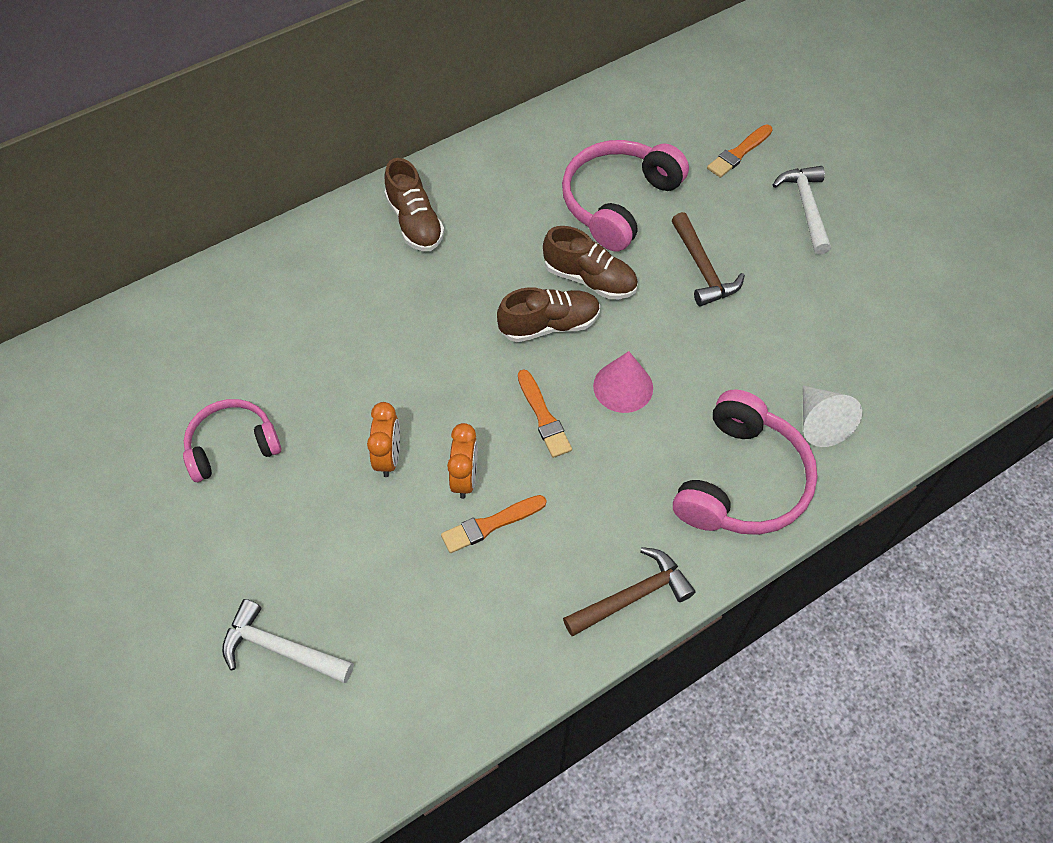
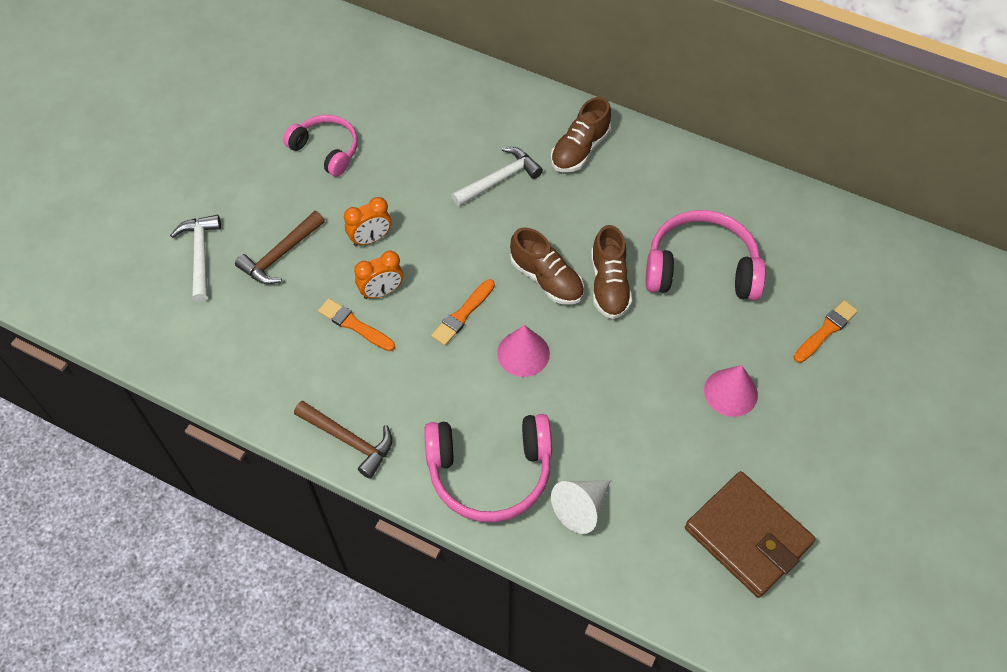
camera: 60 degrees right, 0 degrees up
brown hammer [672,212,745,306] -> brown hammer moved to [235,211,325,284]
orange brush [707,125,773,178] -> orange brush turned 120 degrees clockwise [794,300,858,363]
white hammer [773,166,831,254] -> white hammer moved to [451,147,543,207]
none -> brown wallet [685,471,816,598]
none -> pink cone [704,365,758,417]

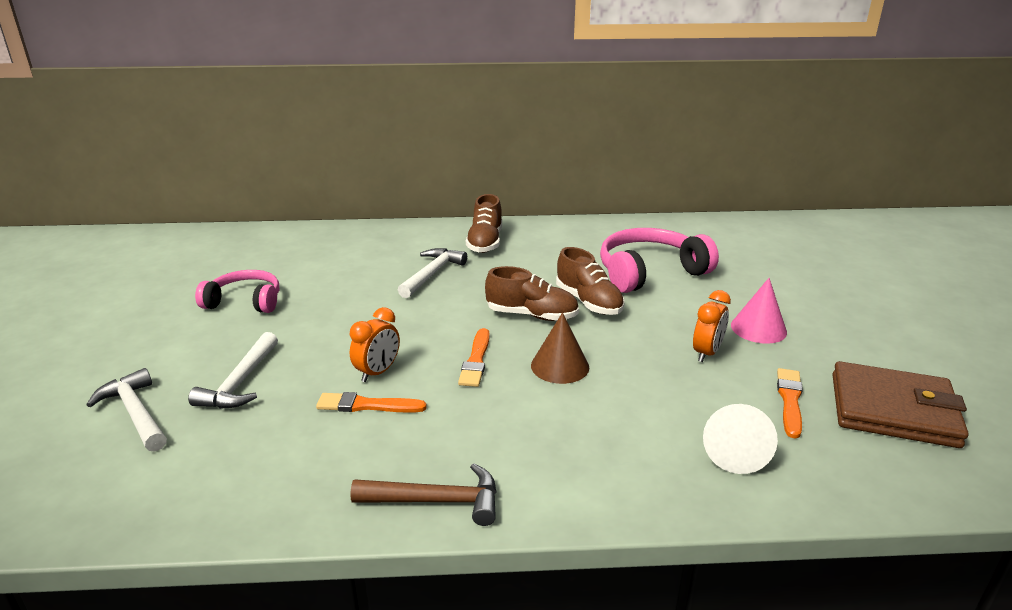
camera: 30 degrees left, 30 degrees down
brown hammer [235,211,325,284] -> white hammer [188,332,278,409]
orange clock [344,197,391,246] -> orange clock moved to [693,290,731,362]
pink headphones [424,414,552,522] -> none
pink cone [497,325,550,377] -> brown cone [531,312,589,384]
orange brush [794,300,858,363] -> orange brush moved to [777,368,803,439]

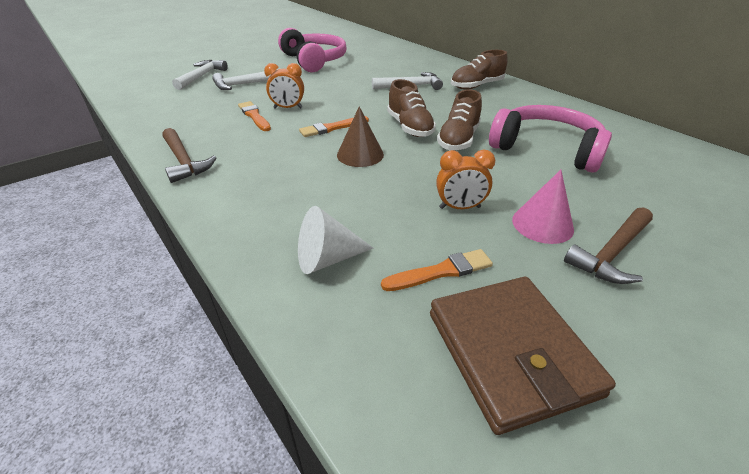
camera: 55 degrees right, 10 degrees up
pink headphones [195,270,279,313] -> pink headphones [278,28,346,72], size x1.54
none -> brown hammer [564,207,653,284]

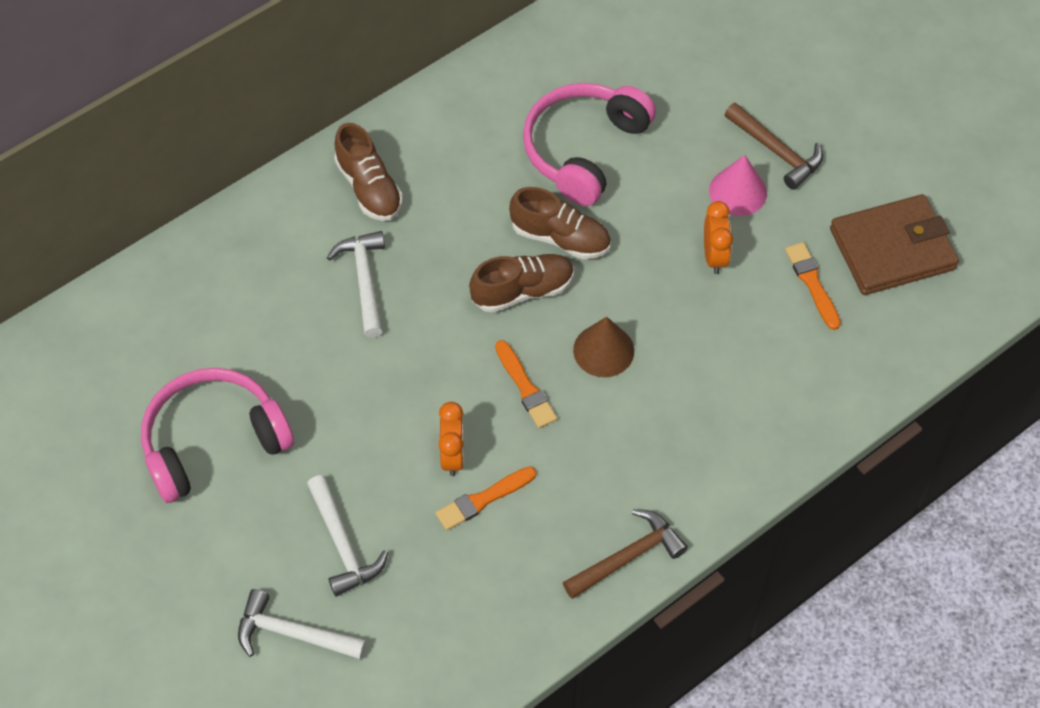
camera: 90 degrees left, 20 degrees up
white cone [298,206,373,274] -> none

